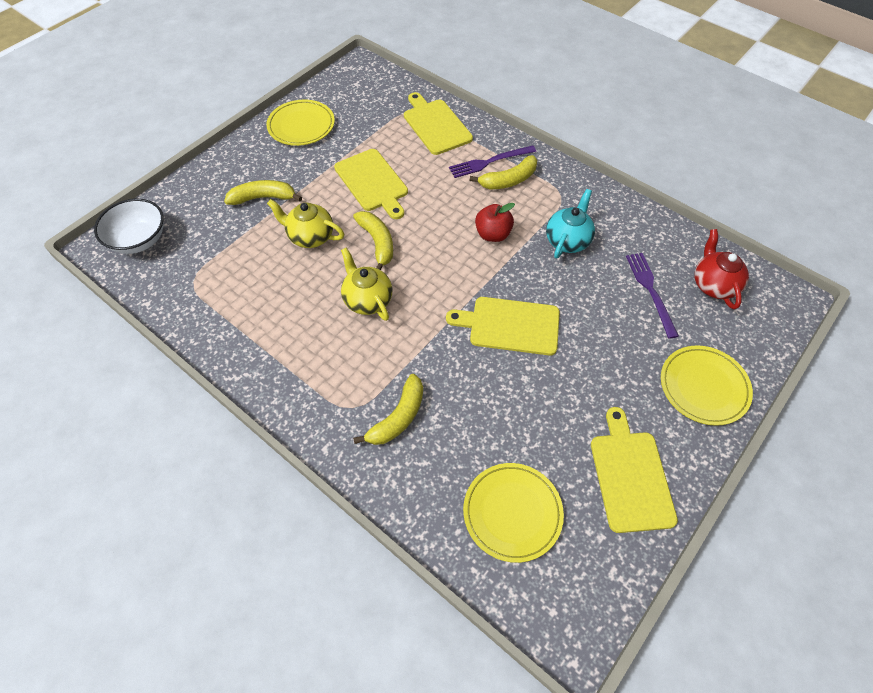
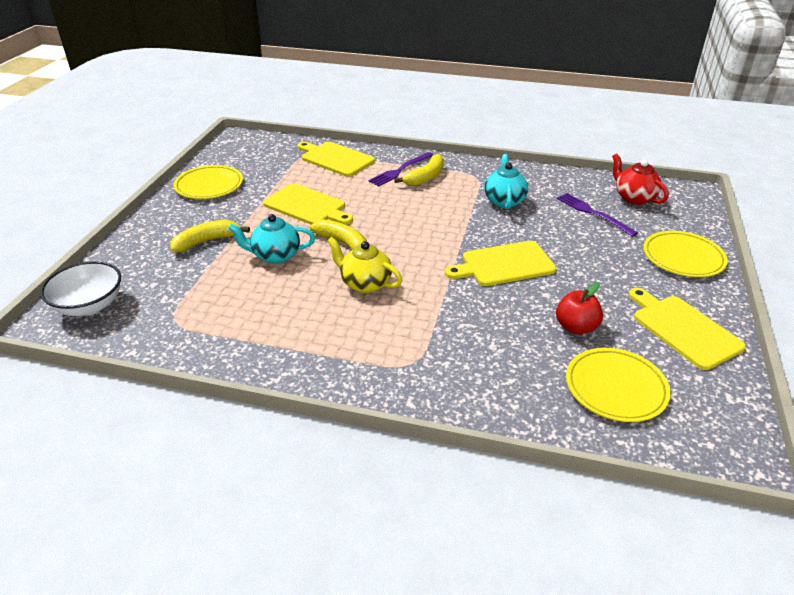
camera: 25 degrees left, 20 degrees down
yellow teapot [267,199,344,248] -> turquoise teapot [228,214,315,264]
yellow banana [353,374,423,445] -> none
red apple [475,203,515,242] -> red apple moved to [556,282,603,335]

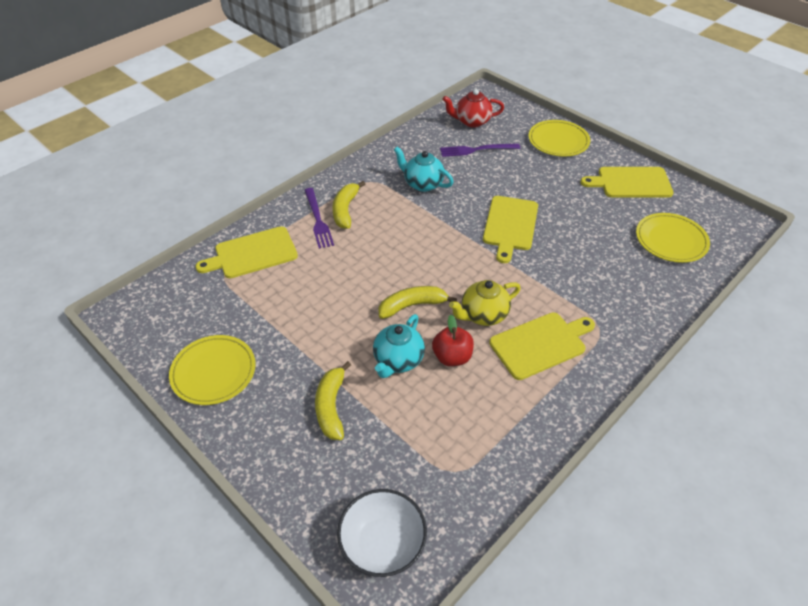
camera: 60 degrees left, 10 degrees up
yellow cutting board [263,183,353,225] -> yellow cutting board moved to [489,312,595,380]
yellow banana [394,154,444,186] -> yellow banana turned 150 degrees counterclockwise [332,181,365,229]
red apple [556,282,603,335] -> red apple moved to [432,315,474,366]

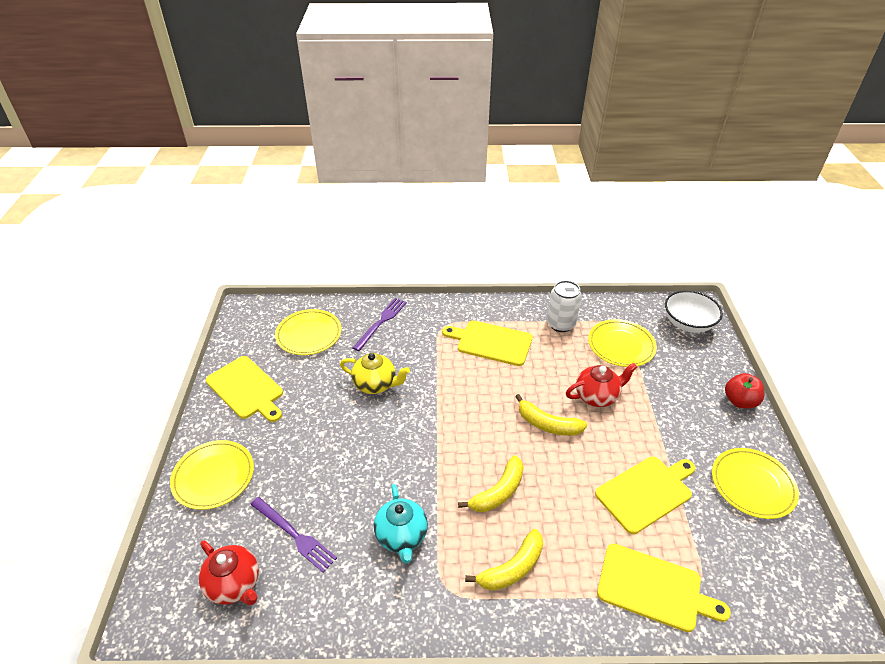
camera: 135 degrees left, 5 degrees down
purple fork [305,188,334,249] -> purple fork moved to [353,298,407,351]
yellow banana [315,361,351,440] -> yellow banana moved to [458,455,524,512]
turquoise teapot [373,314,425,378] -> red teapot [566,363,637,407]
red apple [432,315,474,366] -> red apple moved to [725,373,764,408]
yellow teapot [449,280,521,326] -> yellow teapot moved to [340,353,410,394]
yellow cutting board [483,196,538,263] -> yellow cutting board moved to [595,457,696,534]
none -> white can [547,280,582,332]
none -> yellow plate [588,319,657,367]

